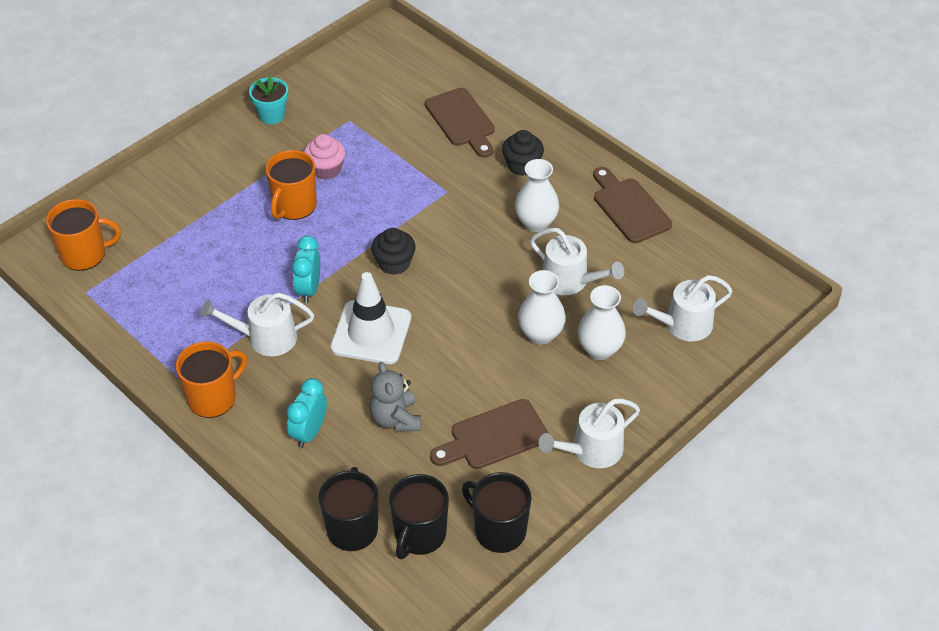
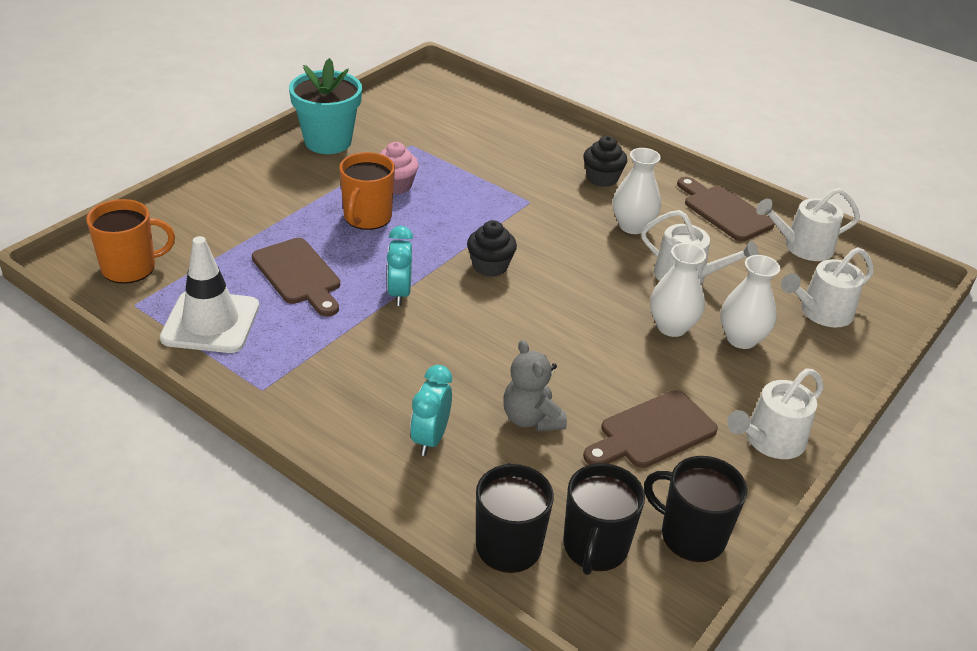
camera: 10 degrees left, 10 degrees down
orange mug [176,341,247,418] -> none
white watering can [201,293,314,356] -> white watering can moved to [756,188,860,261]
turquoise flower pot [249,75,288,124] -> turquoise flower pot [289,58,362,154], size x1.71
white traffic cone [330,272,411,364] -> white traffic cone moved to [160,236,259,353]
brown cutting board [425,88,495,158] -> brown cutting board moved to [252,238,340,317]

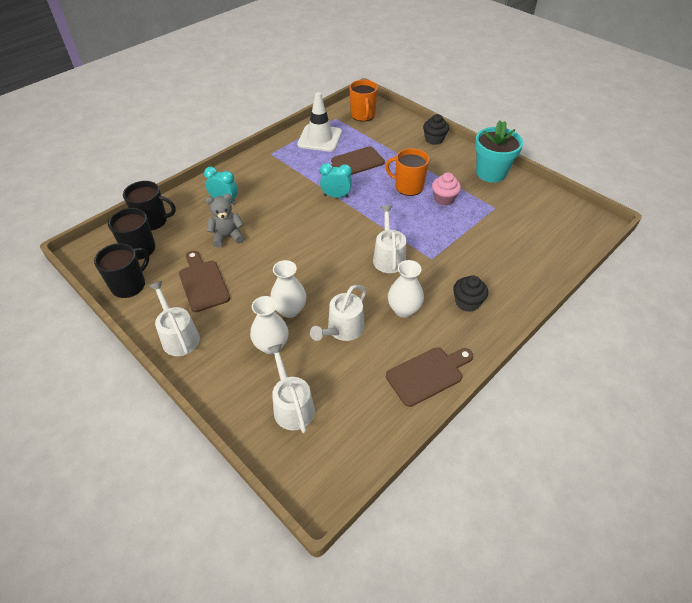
camera: 100 degrees right, 10 degrees up
black cupcake [467,220,517,277] -> black cupcake moved to [423,114,449,145]
white watering can [756,188,860,261] -> white watering can moved to [373,205,406,273]

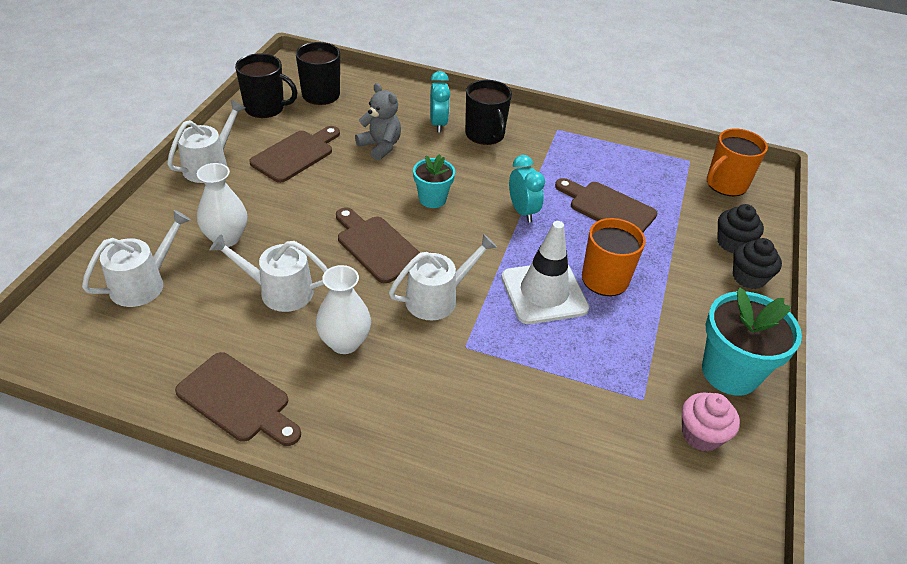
camera: 60 degrees right, 5 degrees down
black mug [123,181,176,231] -> black mug moved to [465,80,512,145]
white vase [270,260,306,318] -> none
white traffic cone [297,92,342,152] -> white traffic cone moved to [501,221,589,324]
pink cupcake [432,172,461,206] -> pink cupcake moved to [682,393,740,452]
black cupcake [453,275,488,312] -> black cupcake moved to [717,204,764,253]
none -> brown cutting board [336,207,420,283]
none -> turquoise flower pot [413,154,455,208]

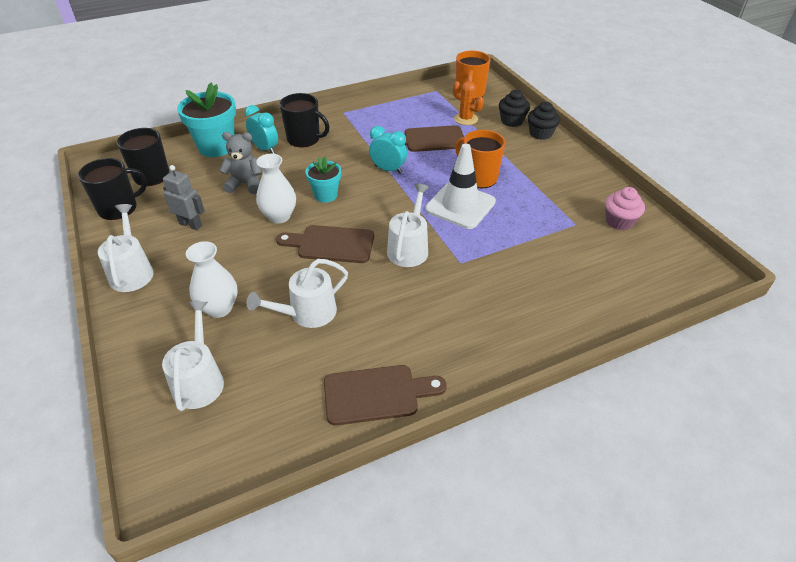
camera: 40 degrees left, 0 degrees up
brown cutting board [249,126,340,183] -> grey robot [163,165,205,230]
white vase [316,265,371,354] -> white vase moved to [256,154,296,223]
turquoise flower pot [702,287,802,396] -> turquoise flower pot moved to [177,83,236,157]
none -> orange cactus [453,81,484,125]

